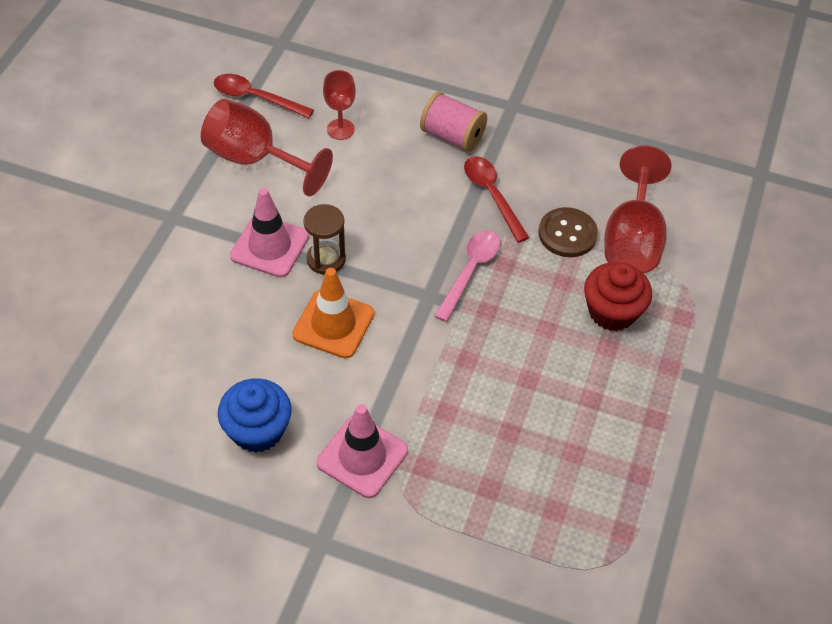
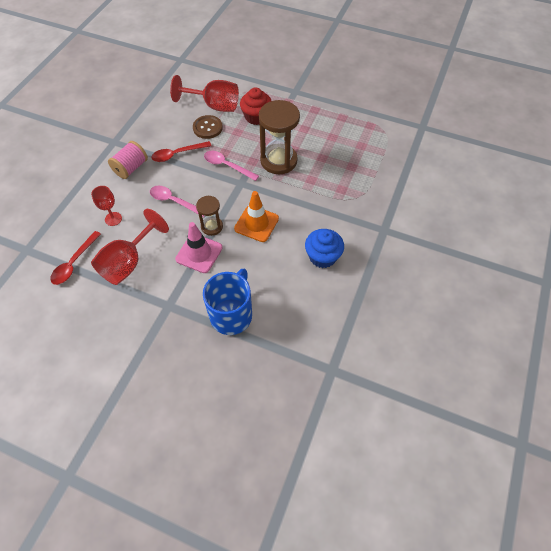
camera: 85 degrees left, 5 degrees up
pink traffic cone [316,404,408,498] -> none
none -> pink spoon [150,186,205,217]
none -> blue mug [203,269,252,335]
none -> brown hourglass [259,100,300,174]

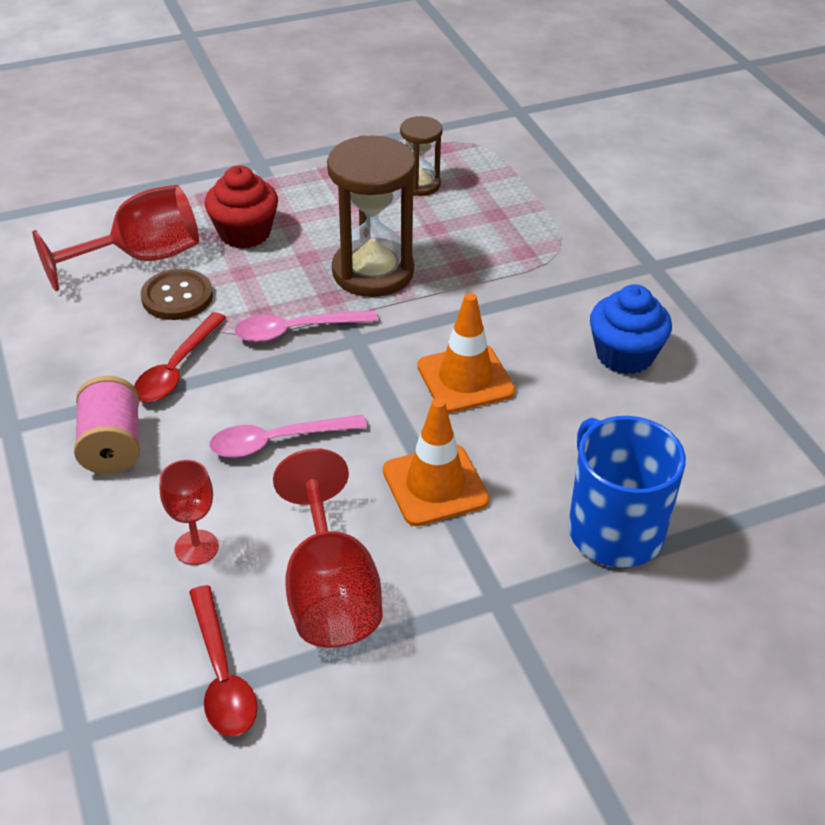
camera: 45 degrees left, 15 degrees down
pink traffic cone [175,222,223,273] -> orange traffic cone [383,398,489,526]
brown hourglass [196,196,223,236] -> brown hourglass moved to [400,116,443,196]

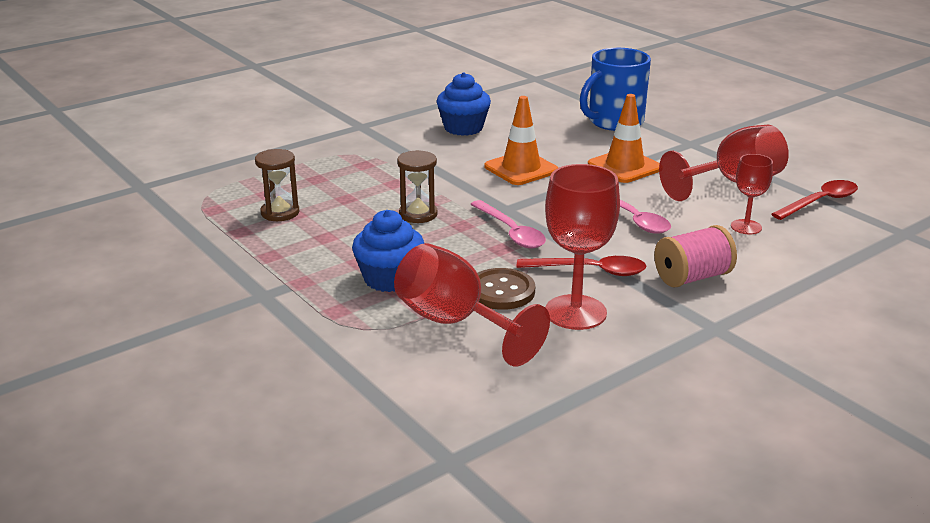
camera: 105 degrees left, 15 degrees down
red cupcake [205,166,278,249] -> blue cupcake [352,210,424,292]
brown hourglass [327,135,416,297] -> brown hourglass [397,150,438,223], size x0.54
none -> red goblet [545,164,620,330]

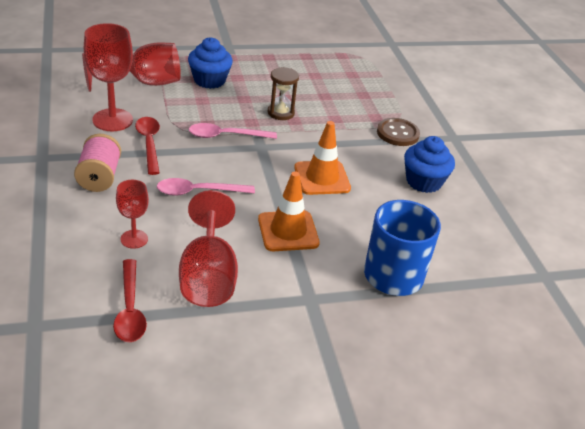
camera: 110 degrees right, 10 degrees up
brown hourglass [255,149,299,221] -> none
brown button [477,268,535,310] -> brown button moved to [377,118,420,146]
red spoon [517,256,647,276] -> red spoon turned 135 degrees clockwise [135,117,160,175]

